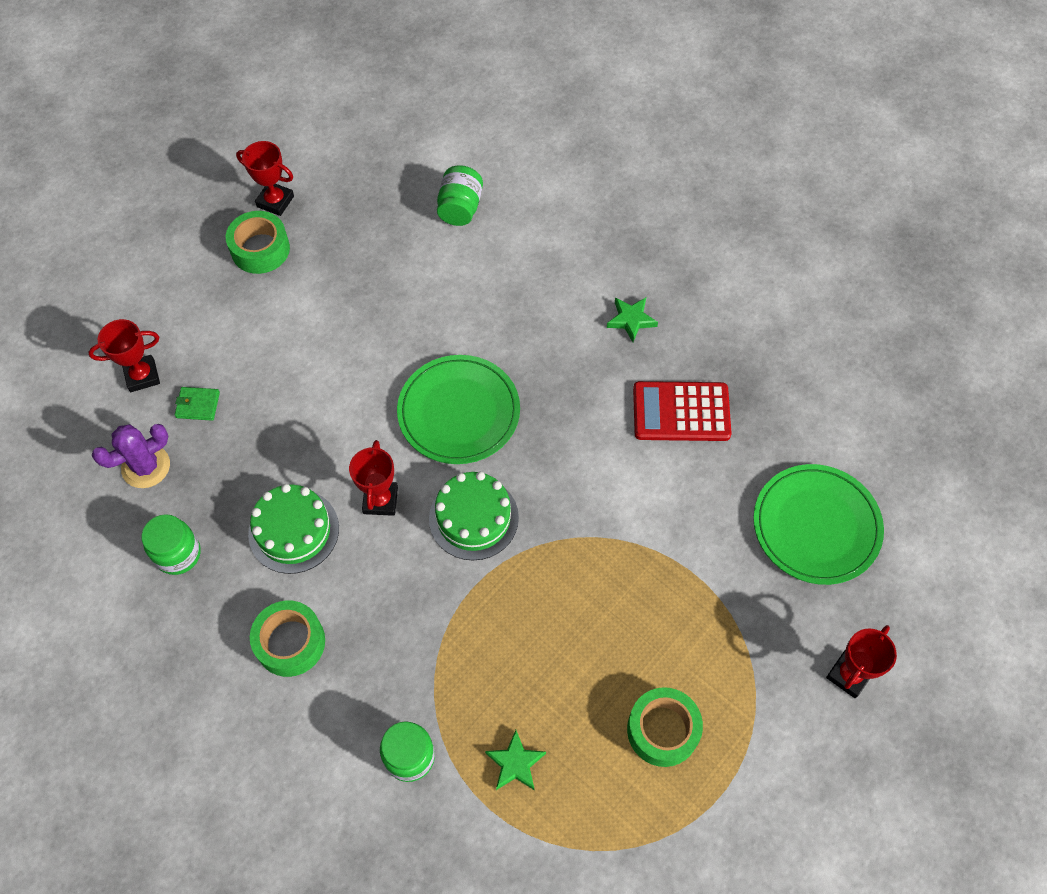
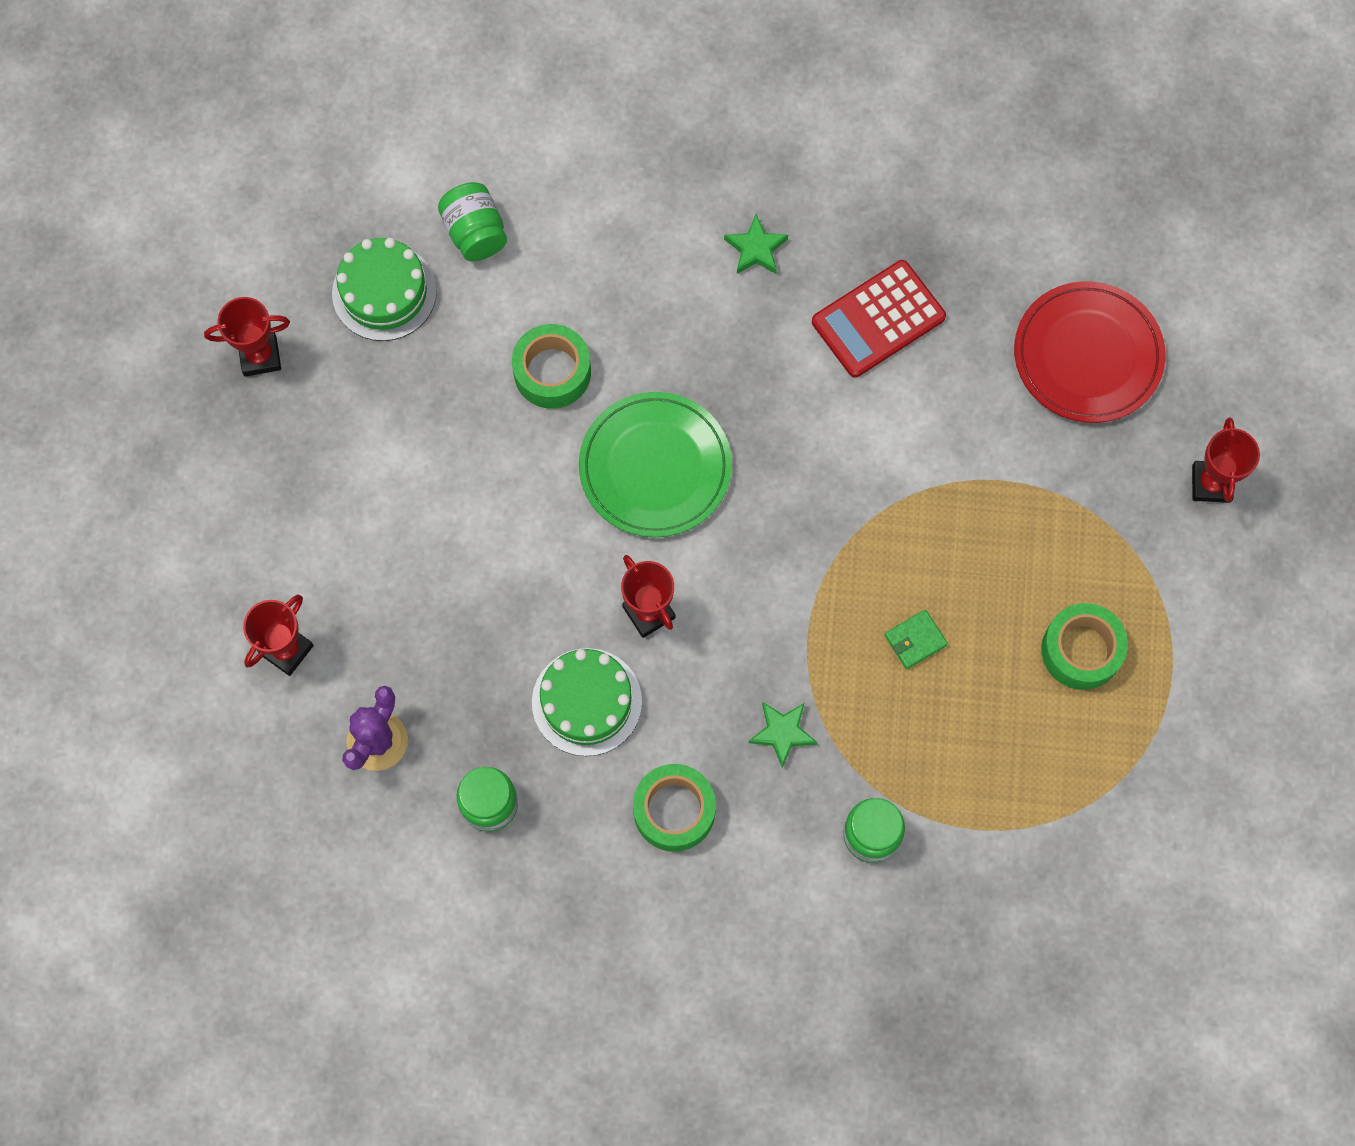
camera: 35 degrees left, 10 degrees up
green wallet [175,387,220,421] -> green wallet moved to [884,610,948,669]
green tape [226,211,290,274] -> green tape moved to [512,324,591,409]
green cake [429,472,519,560] -> green cake moved to [332,238,437,341]
green star [485,730,546,790] -> green star moved to [749,702,817,768]
green plate [753,464,884,585] -> red plate [1014,281,1166,423]

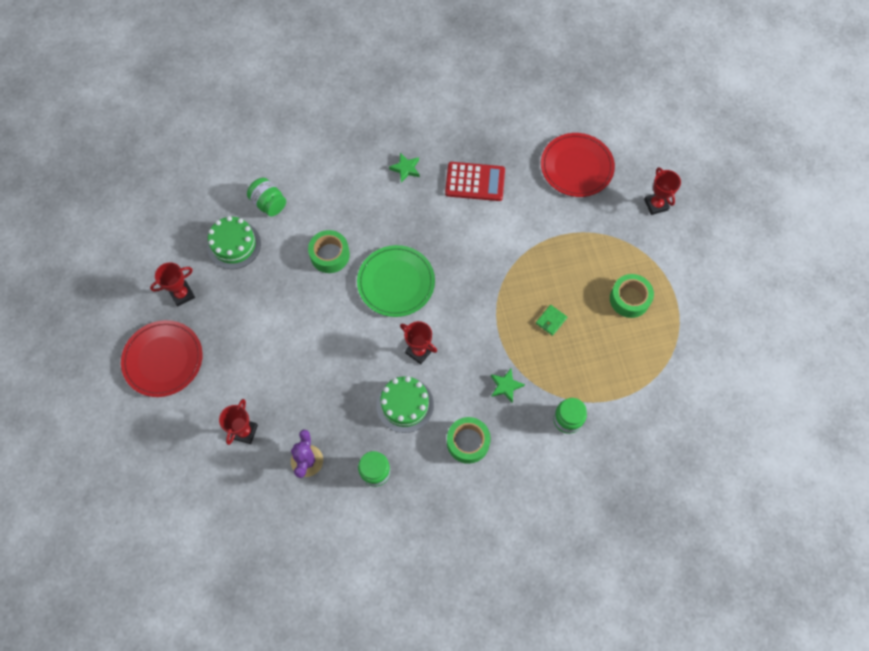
camera: 20 degrees left, 5 degrees down
red calculator [812,260,946,378] -> red calculator turned 120 degrees counterclockwise [445,162,505,201]
none -> red plate [121,320,203,397]

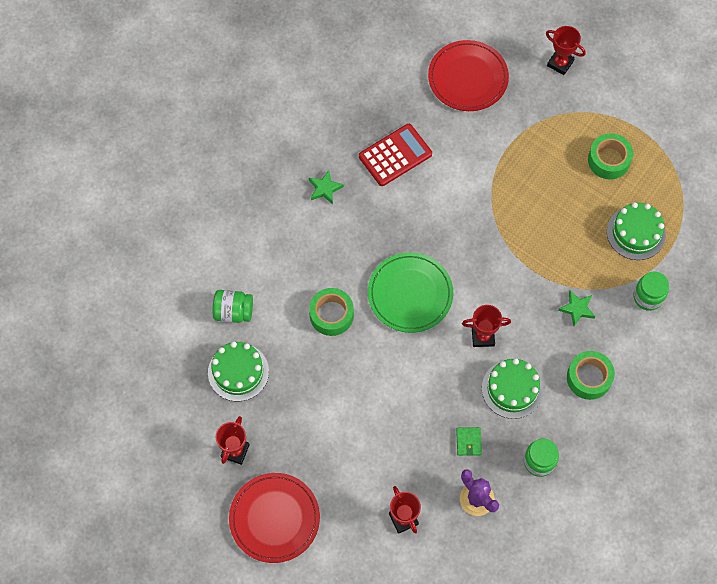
camera: 40 degrees left, 0 degrees up
green wallet [536,305,567,336] -> green wallet moved to [456,427,482,456]
none -> green cake [607,202,666,260]

